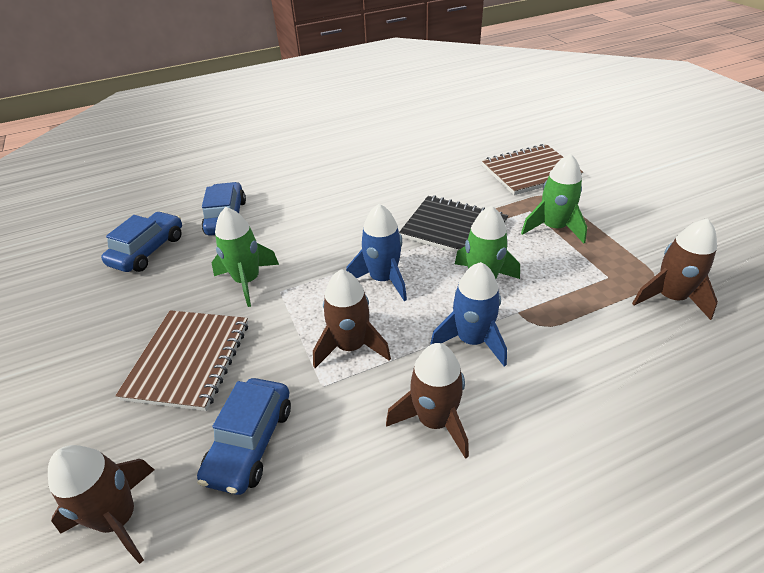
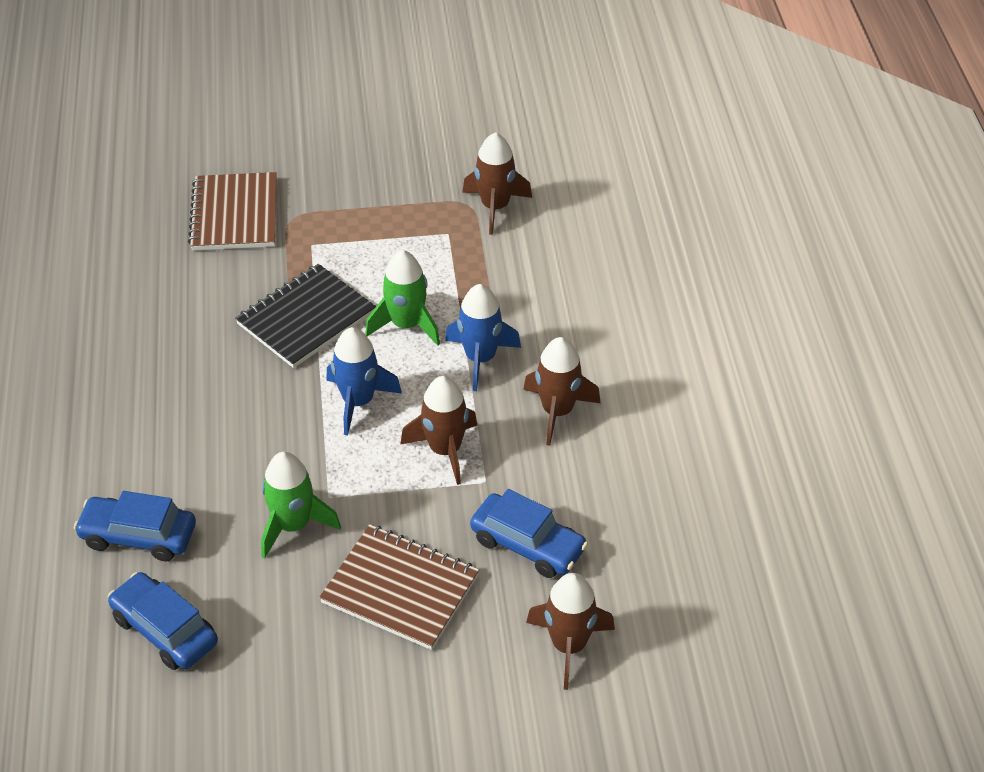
camera: 75 degrees left, 5 degrees up
green rocket [521,153,587,243] -> none

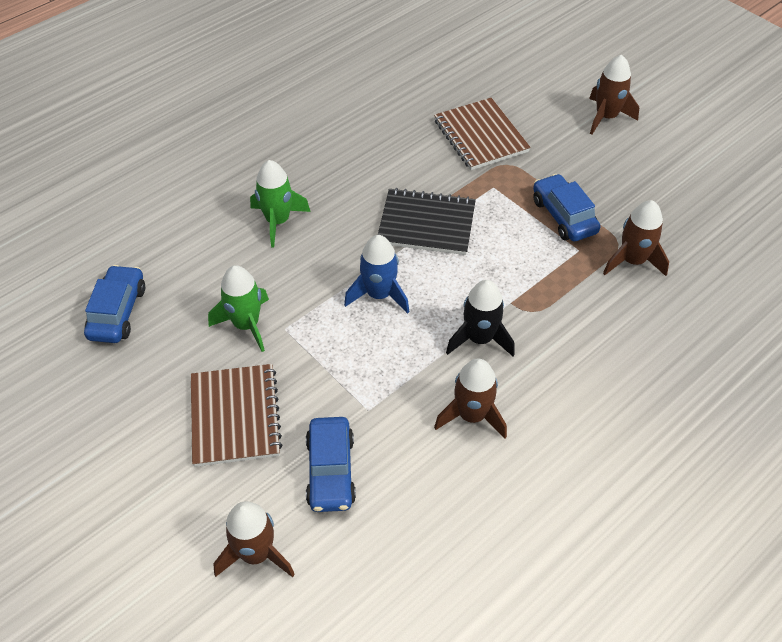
camera: 55 degrees right, 5 degrees up
blue car [74,491,196,561] -> blue car moved to [533,174,600,241]
brown notebook [188,172,277,251] -> brown notebook turned 75 degrees counterclockwise [434,98,531,170]
green rocket [365,250,440,346] -> green rocket moved to [250,160,311,247]
brown rocket [400,376,477,485] -> brown rocket moved to [589,55,639,135]
blue rocket [445,284,521,391] -> black rocket [446,280,515,356]

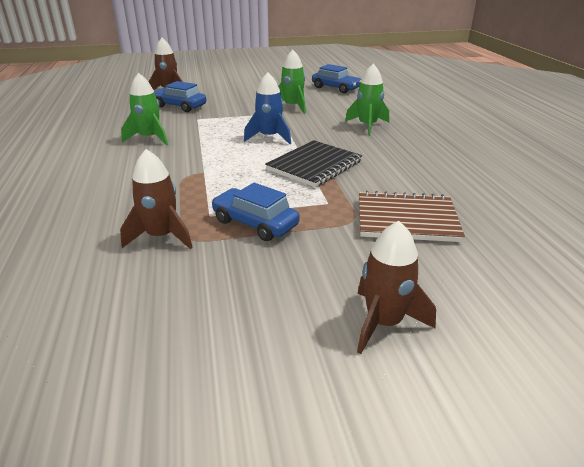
camera: 120 degrees right, 20 degrees down
brown notebook [191,364,283,467] -> none
brown rocket [434,359,507,439] -> green rocket [121,73,168,146]
black rocket [446,280,515,356] -> none
blue car [533,174,600,241] -> blue car turned 150 degrees counterclockwise [211,183,300,241]

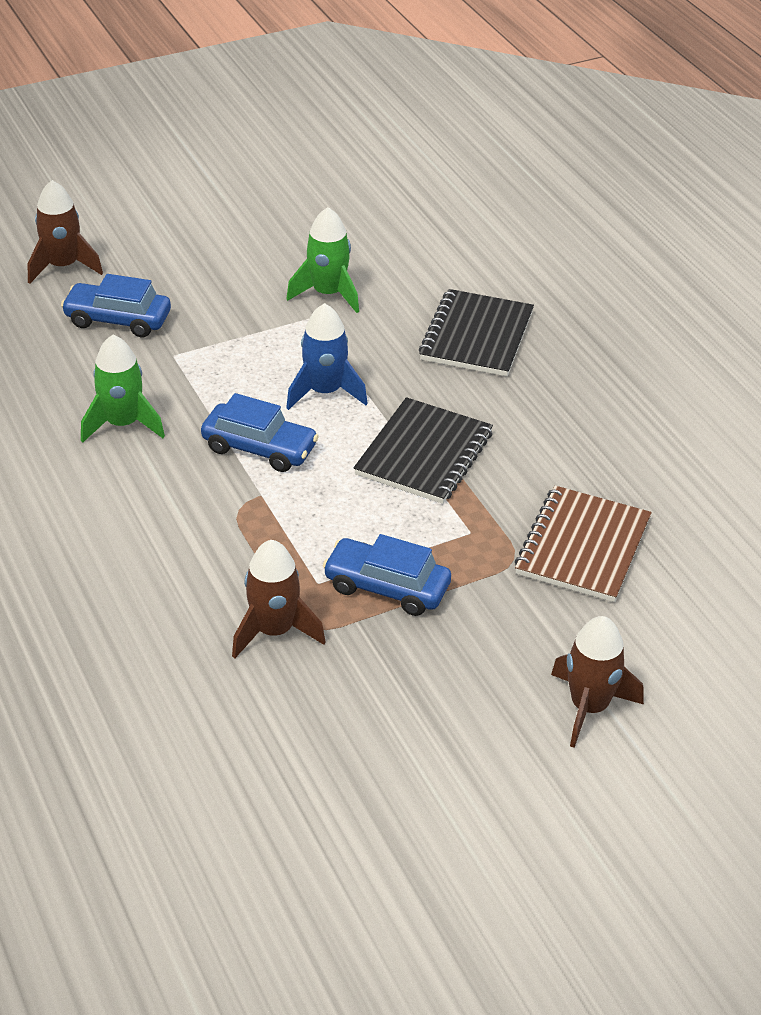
camera: 15 degrees left, 10 degrees up
blue car [312,64,361,93] -> blue car moved to [201,393,319,472]
green rocket [345,64,389,136] -> black notebook [419,289,534,376]
brown notebook [359,191,465,242] -> brown notebook turned 60 degrees counterclockwise [515,486,652,602]

